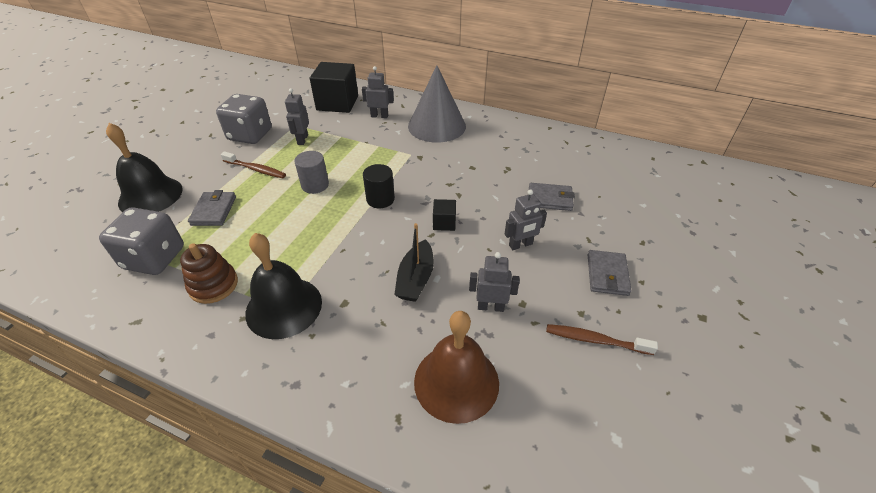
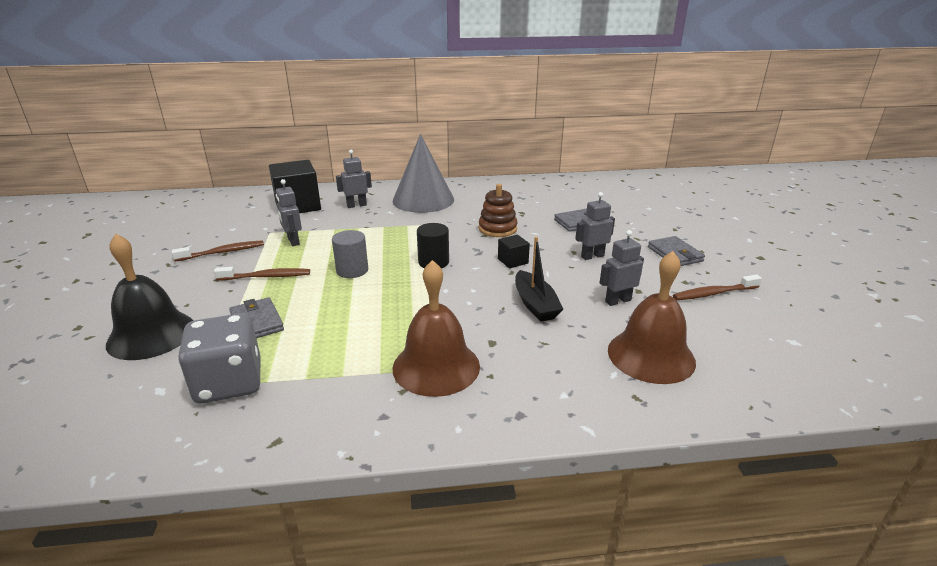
camera: 30 degrees left, 15 degrees down
brown stacking toy [180,243,238,304] -> brown stacking toy moved to [479,184,518,237]
grey dice [216,94,272,144] -> brown toothbrush [172,240,264,262]
black bell [245,233,322,339] -> brown bell [393,260,480,397]
grey robot [505,189,547,250] -> grey robot turned 150 degrees counterclockwise [575,192,615,260]

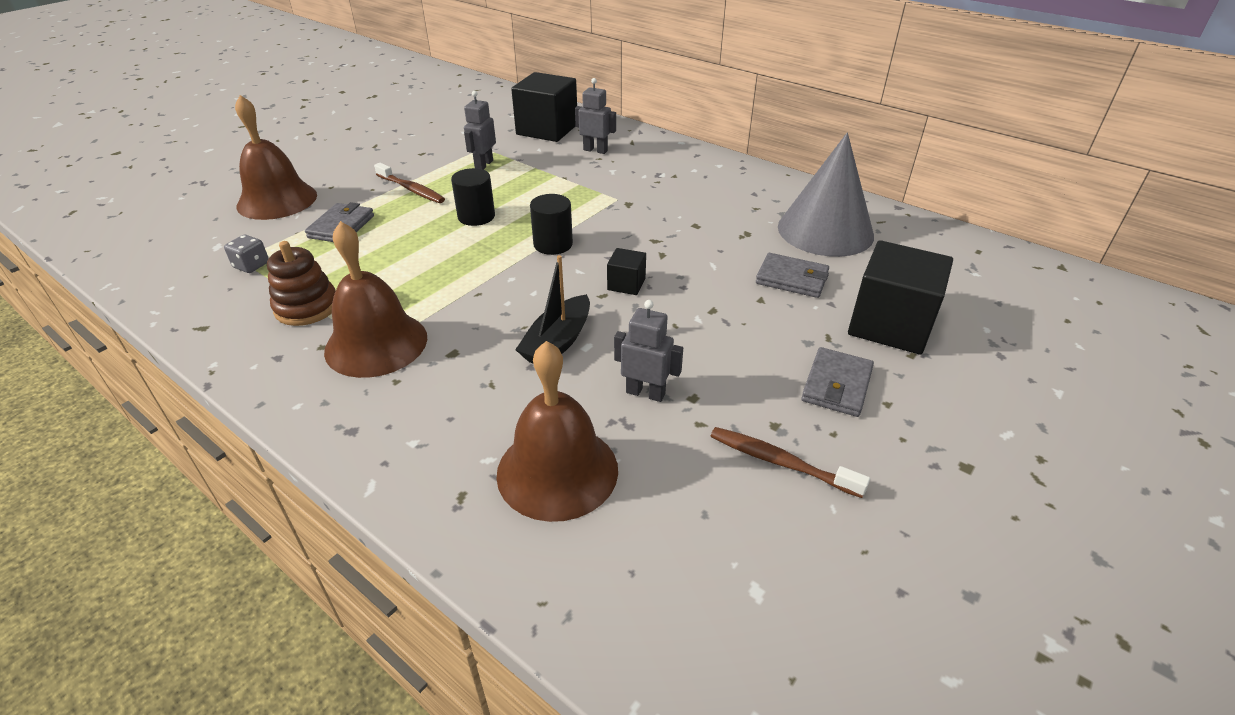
camera: 45 degrees right, 10 degrees up
black bell [106,233,193,360] -> brown bell [235,95,317,220]
brown toothbrush [172,240,264,262] -> none
grey dice [178,313,260,404] -> grey dice [224,235,269,273], size x0.45
grey cylinder [332,230,368,278] -> black cylinder [451,168,495,226]
grey cone [393,134,454,213] -> grey cone moved to [778,133,874,257]
brown stacking toy [479,184,518,237] -> brown stacking toy moved to [267,241,335,326]
grey robot [575,192,615,260] -> none
none -> black cube [848,240,953,355]

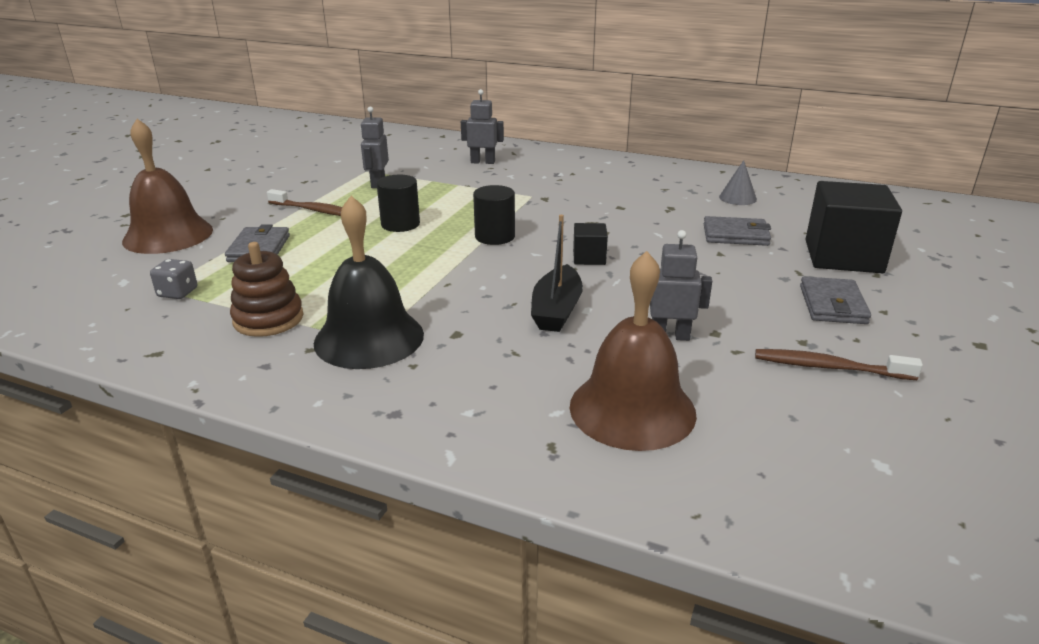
camera: 15 degrees left, 10 degrees down
brown bell [324,221,427,378] -> black bell [314,196,424,369]
black cube [511,72,577,142] -> none
grey cone [778,133,874,257] -> grey cone [719,160,757,205], size x0.41

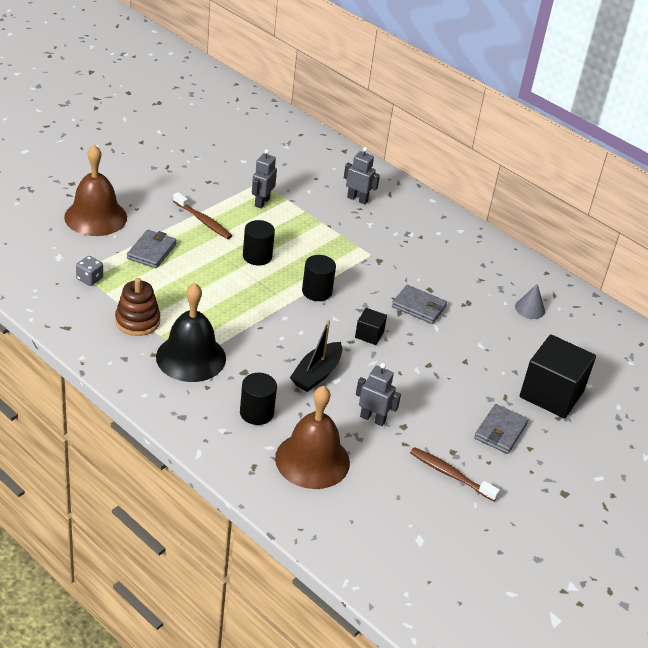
camera: 15 degrees right, 10 degrees up
grey wallet [703,216,771,246] -> grey wallet moved to [392,285,447,324]
none -> black cylinder [240,373,277,425]

